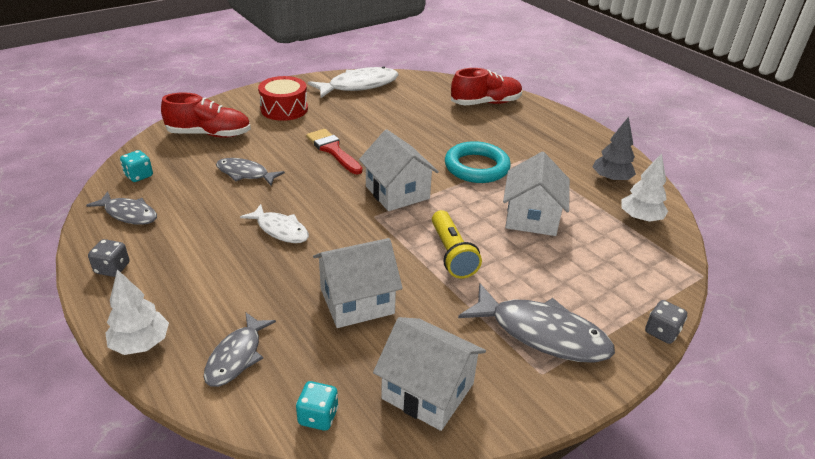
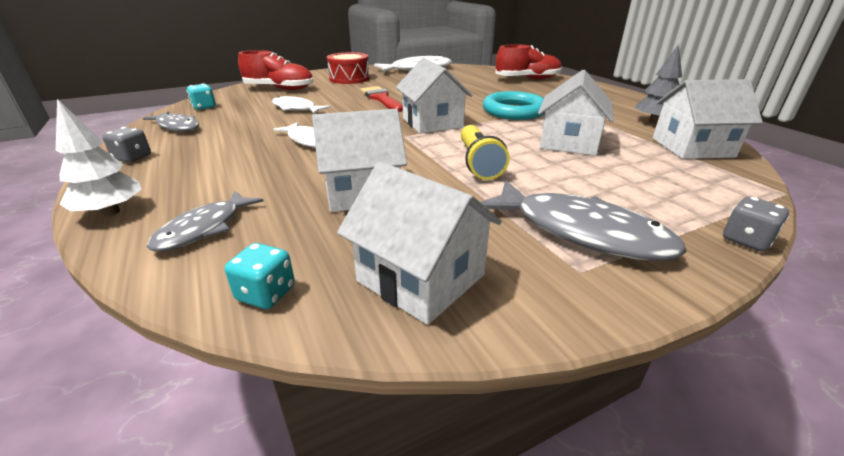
camera: 10 degrees right, 5 degrees down
grey fish [216,158,285,186] -> white fish [272,96,331,114]
white tree [621,153,668,222] -> white house [653,79,763,159]

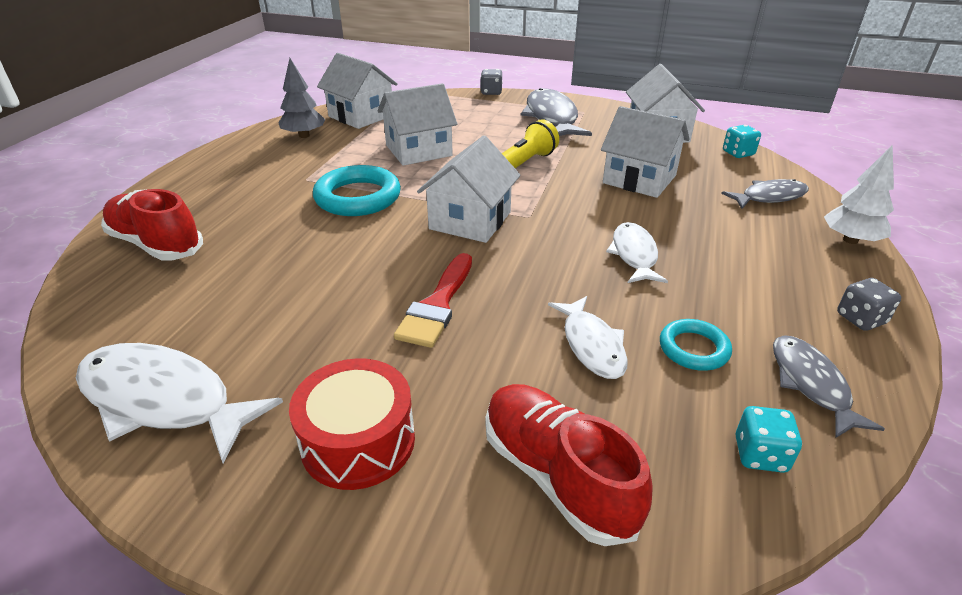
camera: 135 degrees left, 5 degrees up
none -> turquoise ring [660,319,732,371]

